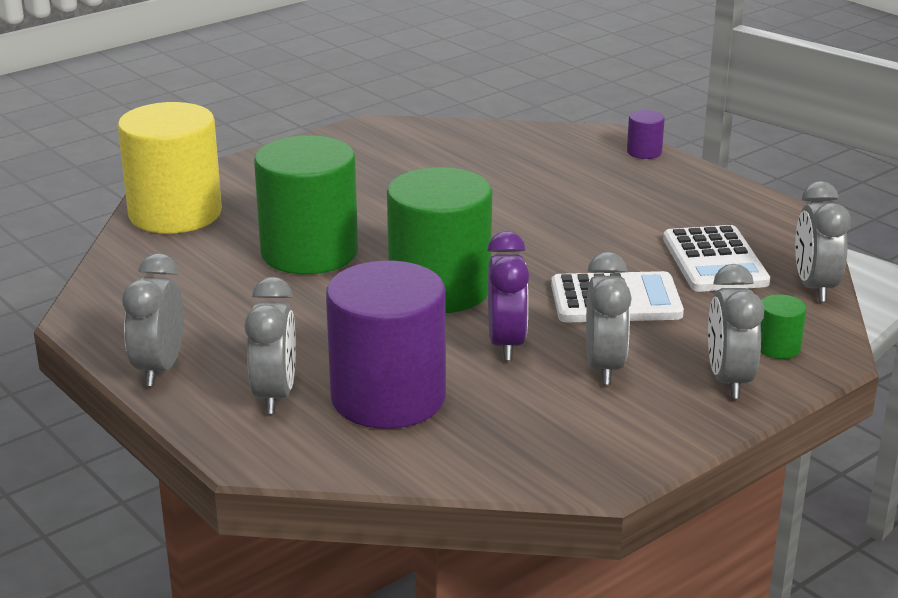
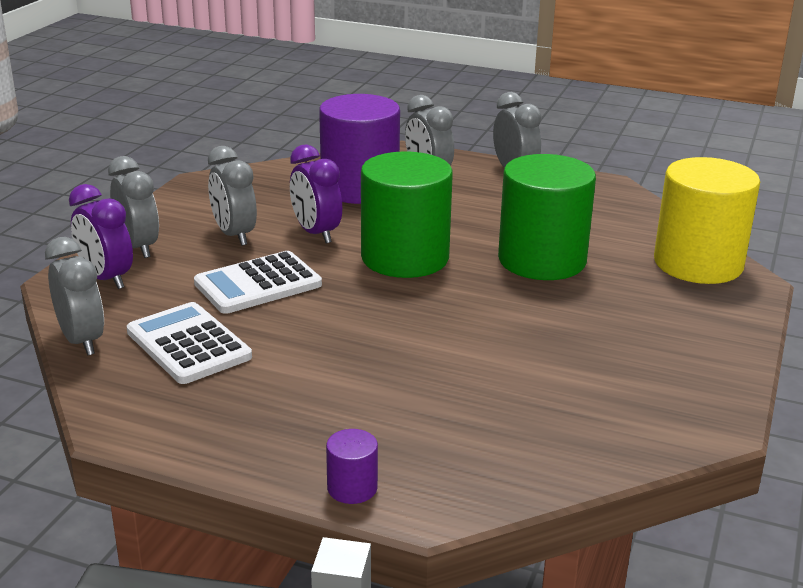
camera: 150 degrees right, 0 degrees up
green cylinder [761,294,806,359] -> purple clock [69,184,133,289]

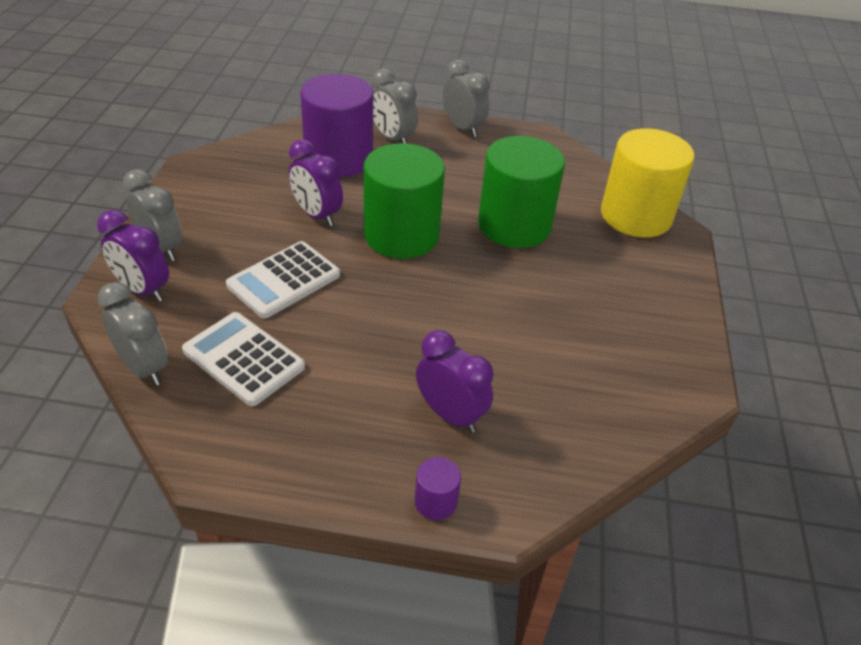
camera: 15 degrees left, 15 degrees up
grey clock [208,146,257,246] -> none
none -> purple clock [416,330,494,433]

